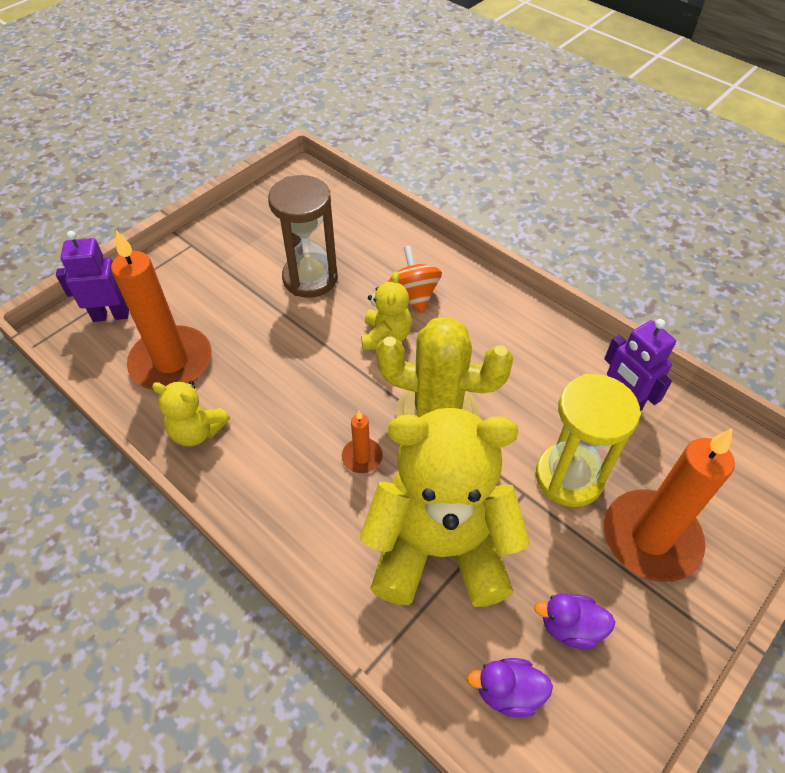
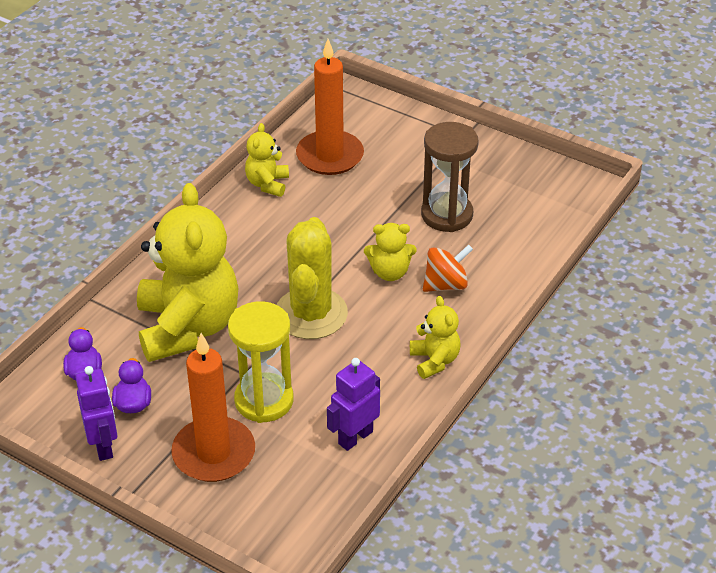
camera: 80 degrees right, 10 degrees down
purple robot [56,231,129,322] -> purple robot moved to [75,366,118,461]
orange candle [342,411,383,473] -> none
none -> yellow teddy bear [410,296,461,379]

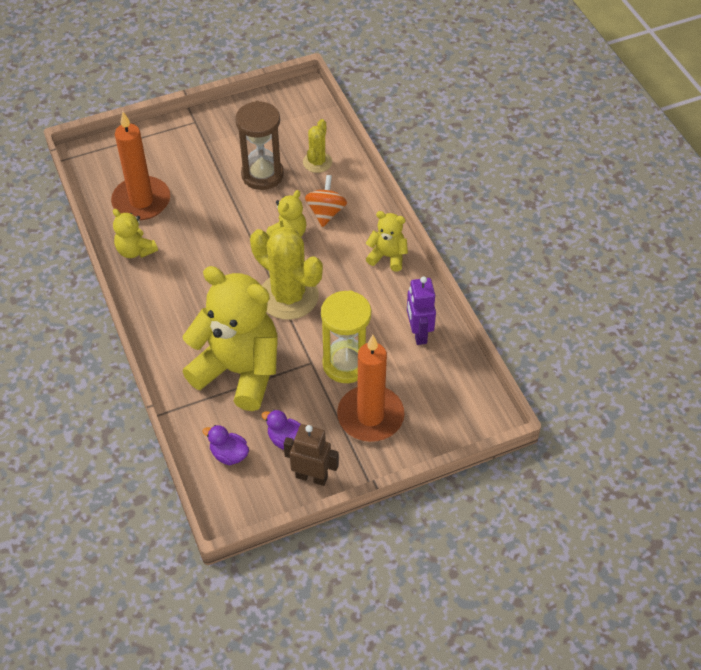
camera: 55 degrees left, 10 degrees up
purple robot [75,366,118,461] -> brown robot [284,424,339,486]
none -> yellow cactus [303,119,332,173]

